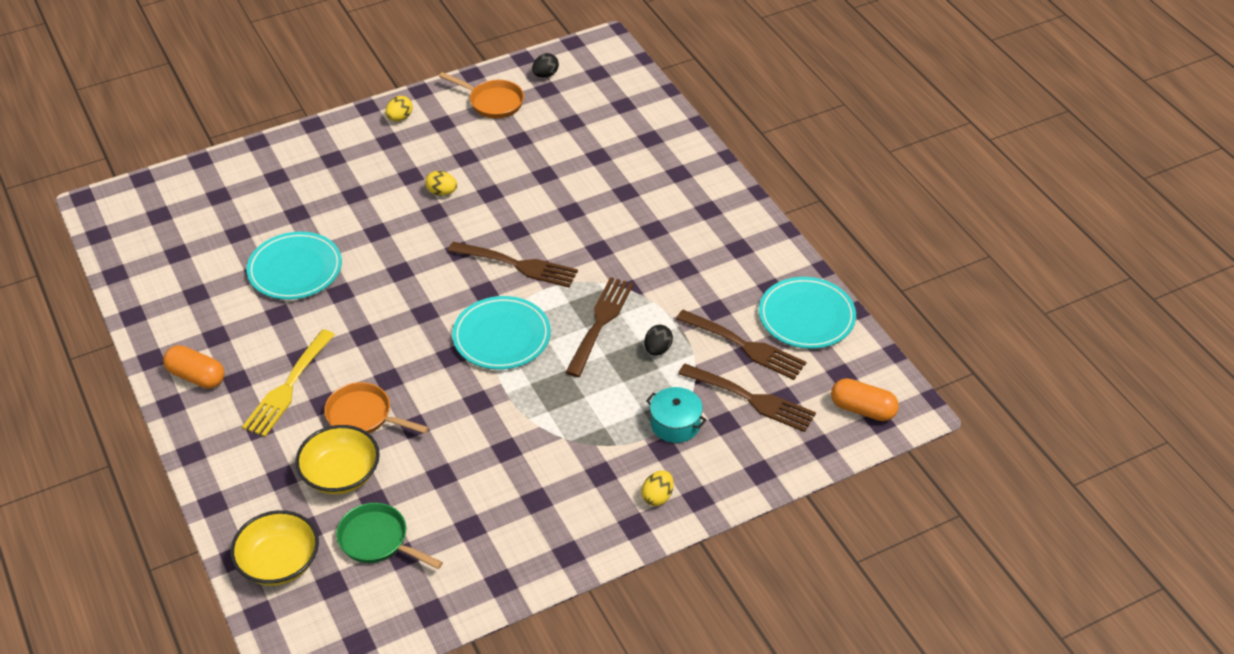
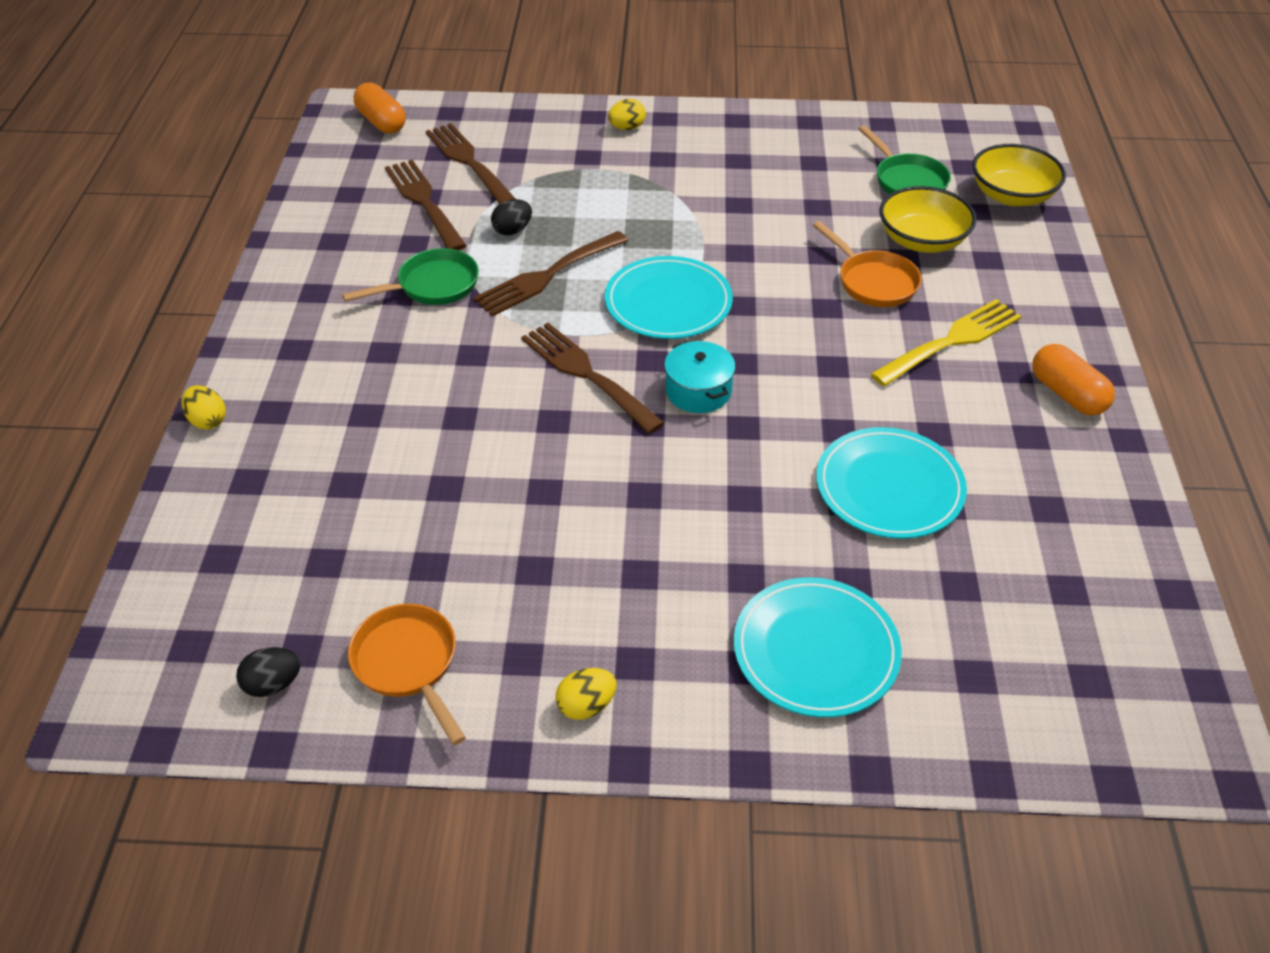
camera: 150 degrees left, 0 degrees up
yellow egg [425,171,457,196] -> yellow egg moved to [181,385,226,430]
turquoise pot [646,387,707,443] -> turquoise pot moved to [664,341,735,413]
turquoise plate [759,277,856,349] -> turquoise plate moved to [733,577,902,717]
none -> green pan [342,248,479,305]

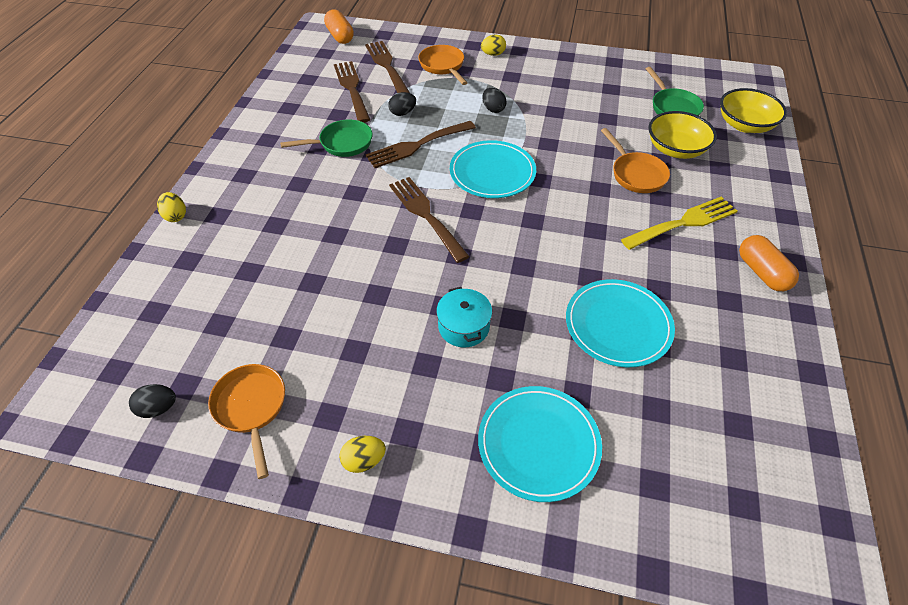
camera: 10 degrees right, 5 degrees up
turquoise pot [664,341,735,413] -> turquoise pot moved to [436,287,492,347]
none -> orange pan [418,45,468,85]
none -> black egg [482,88,507,113]

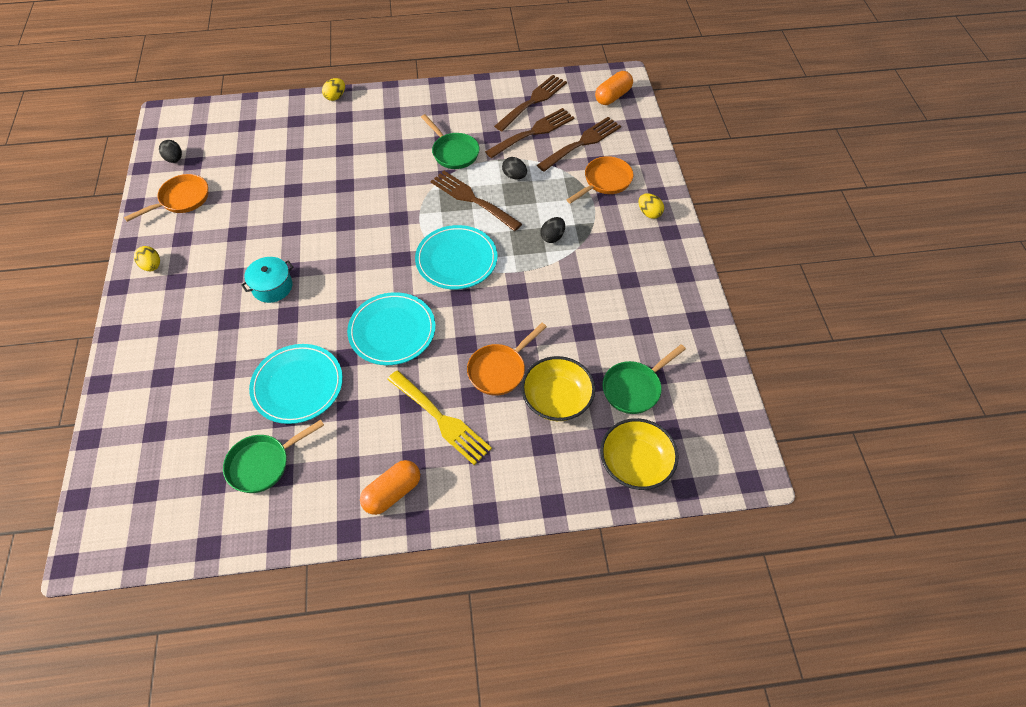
camera: 70 degrees right, 5 degrees up
brown fork [389,177,470,263] -> brown fork moved to [494,75,567,131]
turquoise plate [478,386,602,502] -> turquoise plate moved to [347,292,436,365]
none -> green pan [223,420,324,493]

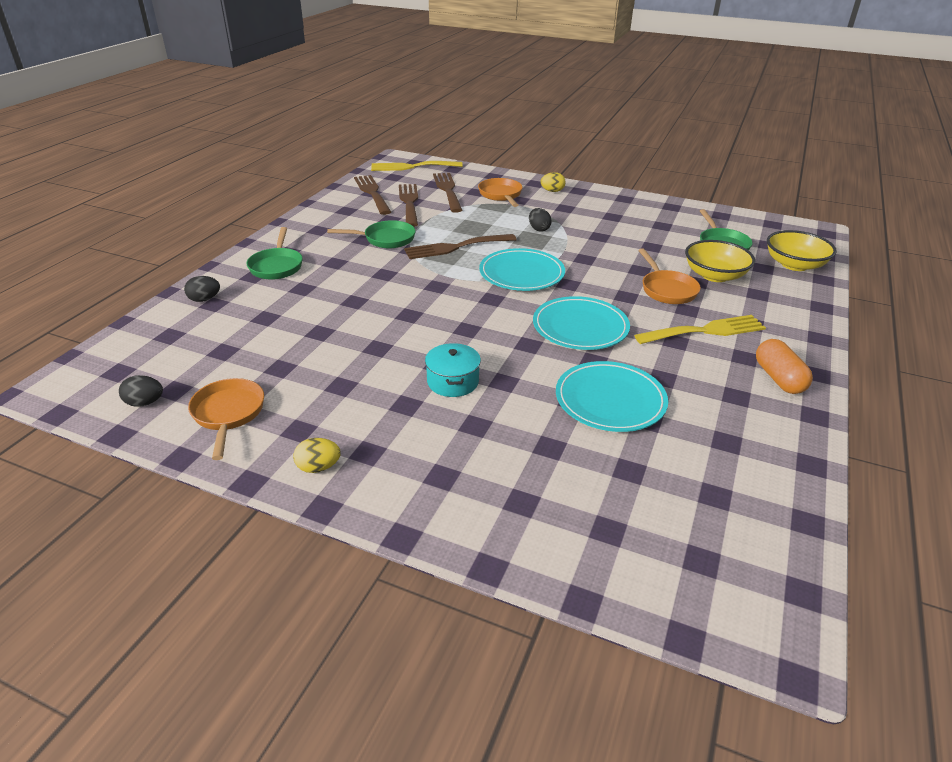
camera: 60 degrees left, 20 degrees down
green pan [223,420,324,493] -> green pan moved to [246,227,303,280]
yellow egg [322,78,345,101] -> none
black egg [502,157,527,179] -> black egg moved to [184,276,220,302]
orange capsule [595,71,633,105] -> yellow fork [371,161,463,171]

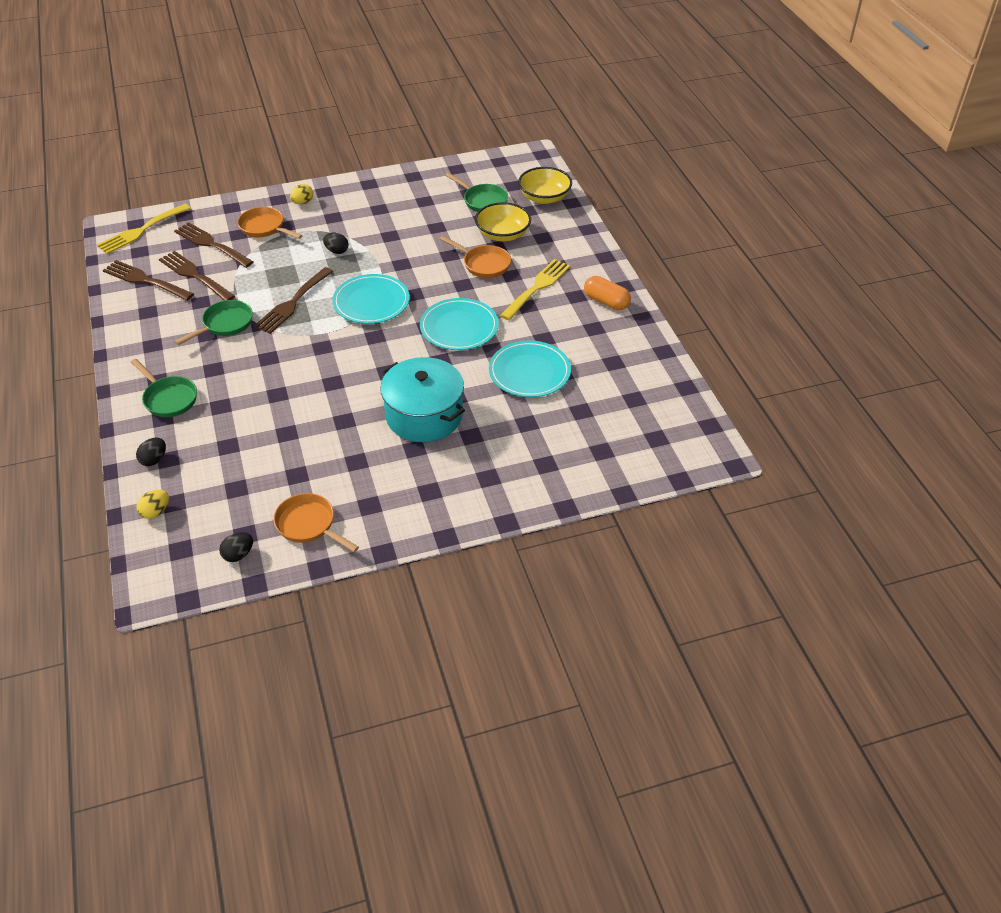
camera: 40 degrees left, 10 degrees up
yellow egg [293,438,341,473] -> yellow egg moved to [136,490,169,519]
turquoise pot [425,343,481,397] -> turquoise pot [380,357,465,442], size x1.88

